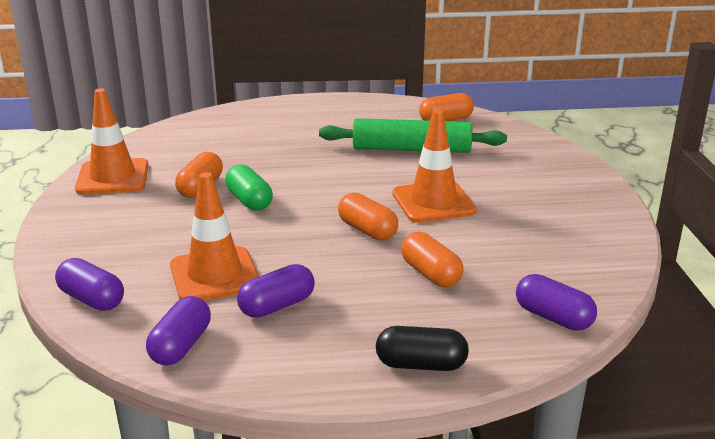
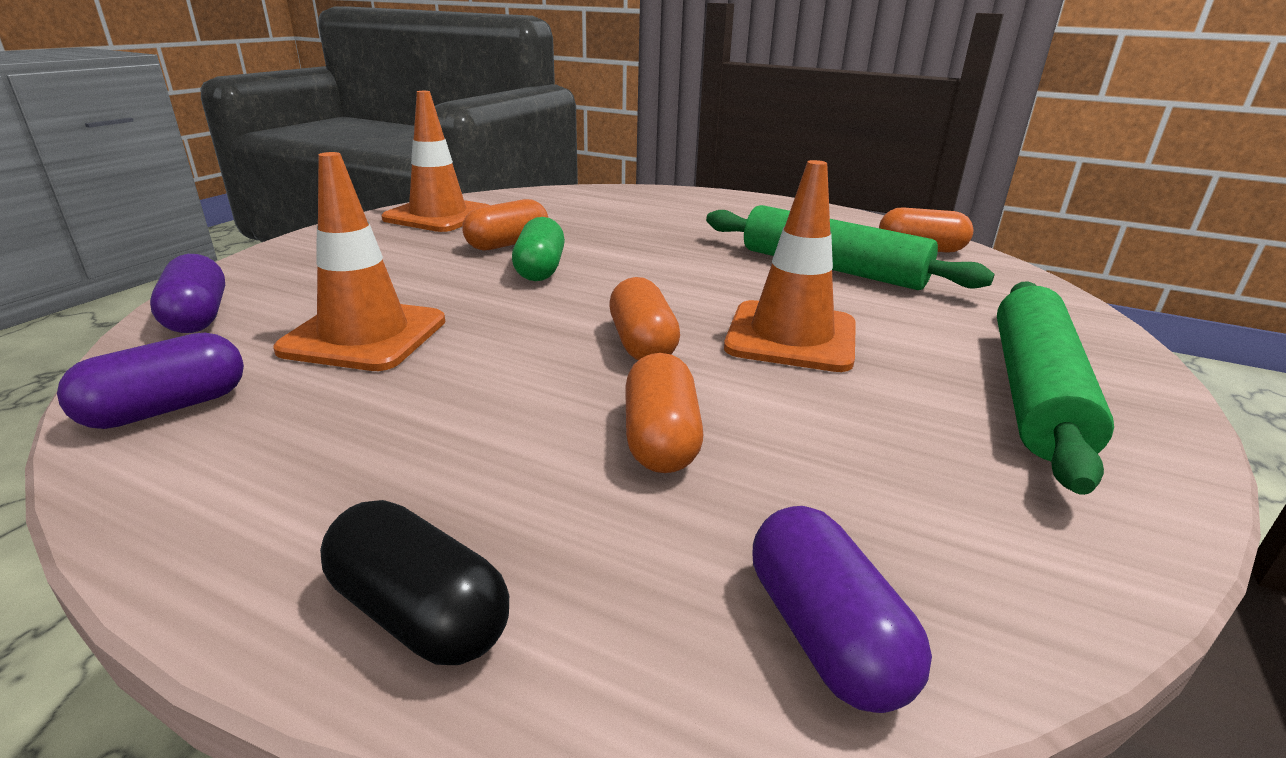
camera: 30 degrees right, 0 degrees up
purple capsule [237,264,315,318] -> none
none -> green rolling pin [997,281,1114,495]

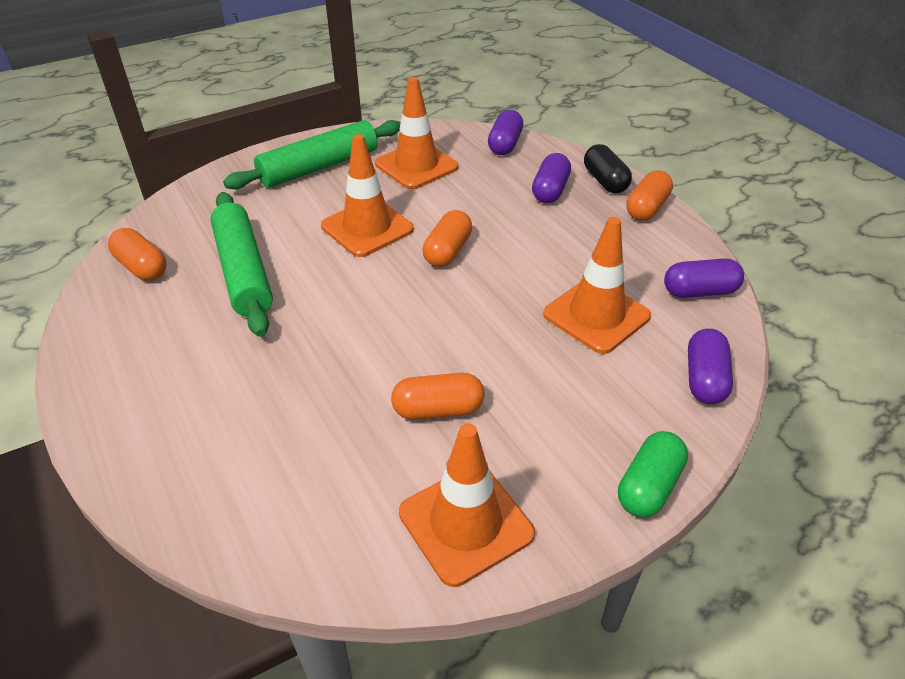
camera: 145 degrees left, 15 degrees up
green capsule [512,217,565,281] -> green capsule moved to [618,431,688,517]
orange capsule [625,353,703,473] -> orange capsule moved to [626,170,673,220]
none -> orange traffic cone [375,77,458,189]
none -> purple capsule [532,153,571,203]

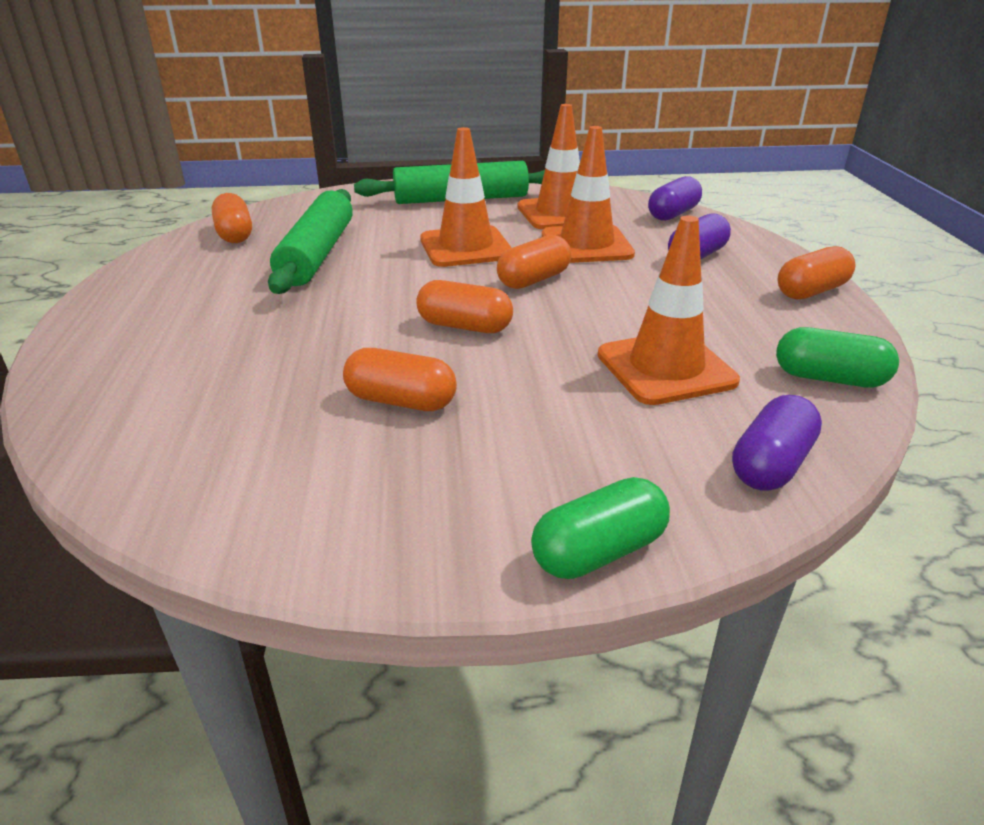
camera: 25 degrees right, 10 degrees down
orange traffic cone [399,423,535,587] -> orange traffic cone moved to [542,126,635,263]
black capsule [584,144,632,193] -> none
purple capsule [664,258,744,298] -> green capsule [776,327,899,388]
none -> orange capsule [416,280,513,333]

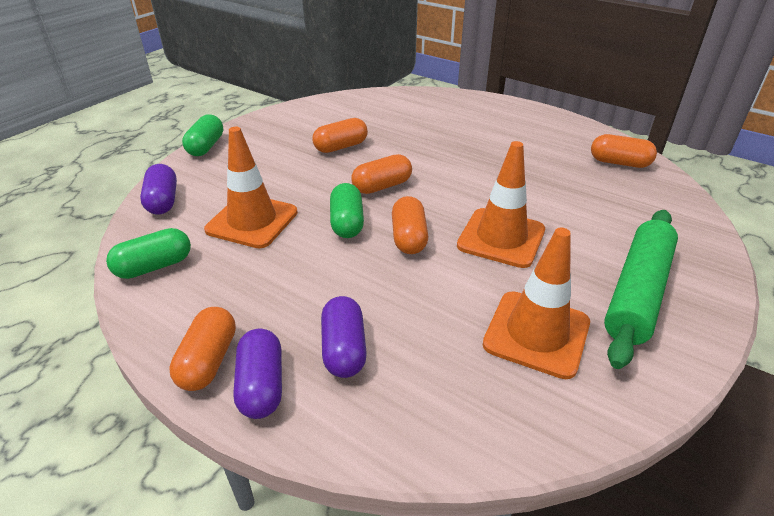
camera: 130 degrees right, 5 degrees up
green rolling pin [268,189,353,294] -> none
orange traffic cone [542,126,635,263] -> none
purple capsule [648,176,702,221] -> purple capsule moved to [233,329,282,419]
none -> green capsule [330,183,364,238]

